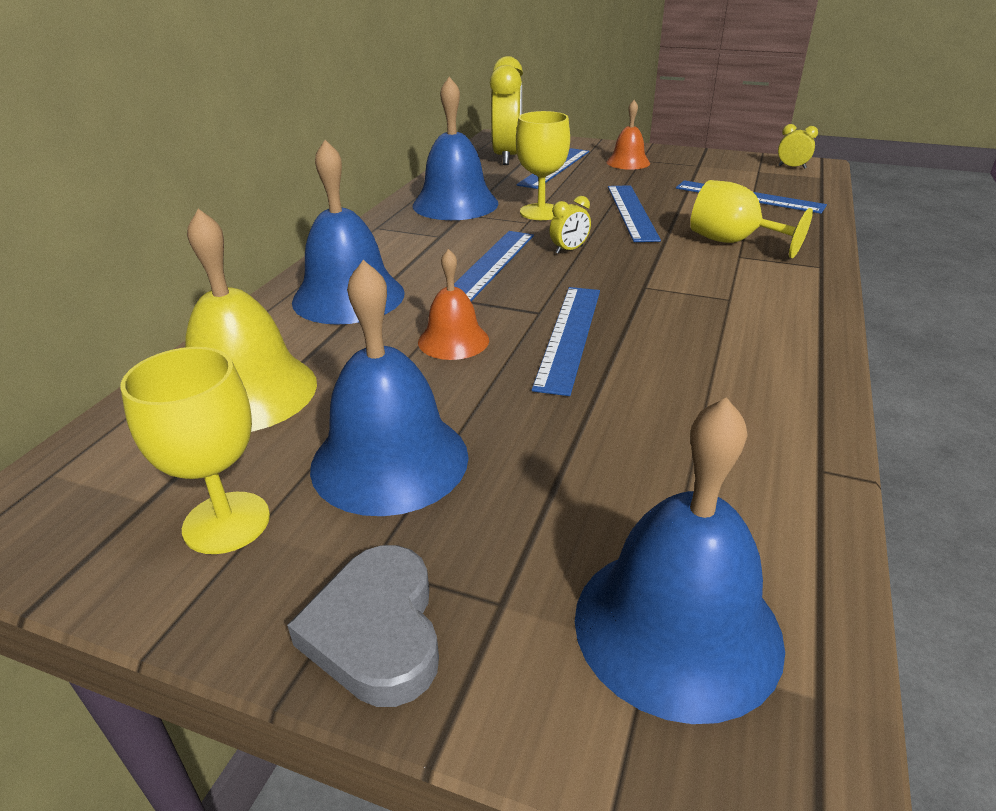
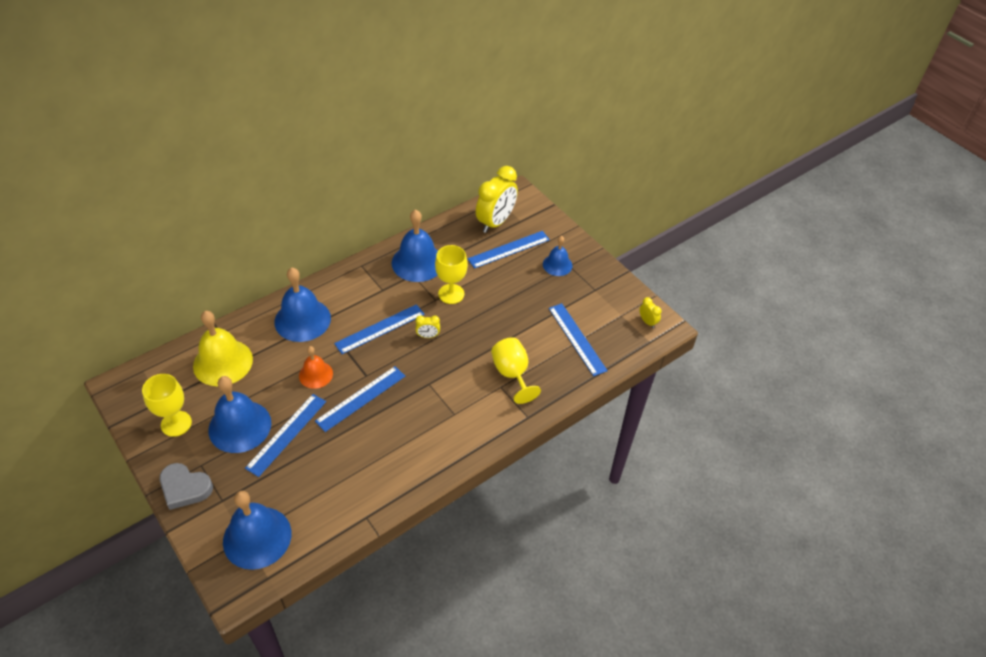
camera: 30 degrees right, 15 degrees up
grey heart [287,545,439,707] -> grey heart turned 90 degrees counterclockwise [160,463,213,510]
orange bell [607,100,650,170] -> blue bell [543,236,573,276]
blue ruler [608,185,661,242] -> blue ruler moved to [245,394,326,477]

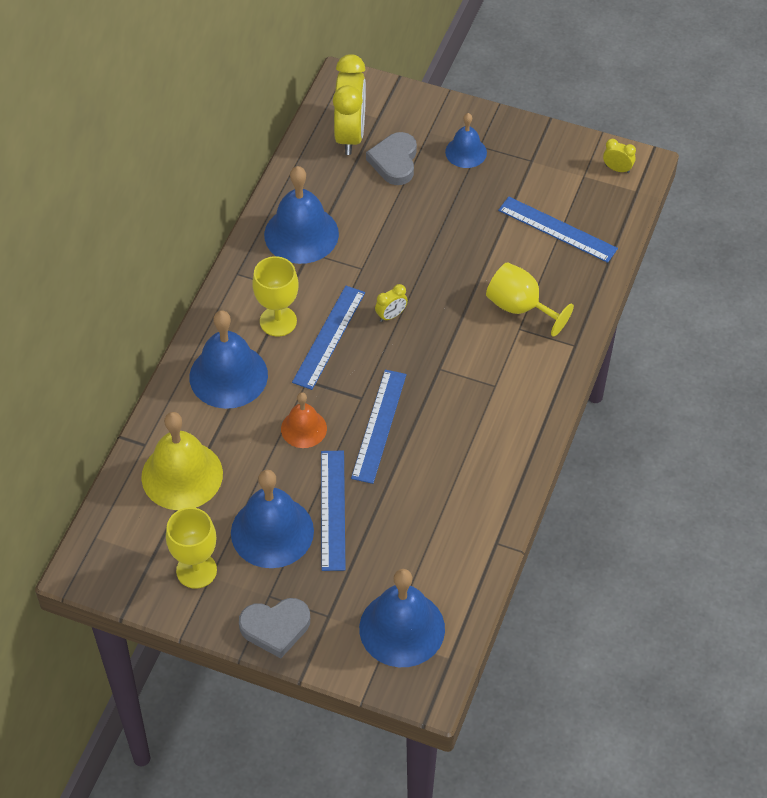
camera: 30 degrees left, 5 degrees up
yellow goblet [435,245,468,304] -> yellow goblet moved to [252,256,298,337]
blue ruler [468,231,550,269] -> grey heart [366,132,417,185]

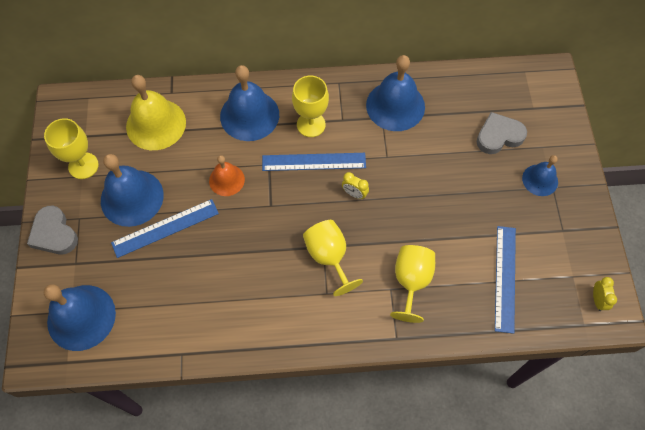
camera: 65 degrees right, 10 degrees up
yellow clock [333,54,366,155] -> none
blue ruler [351,370,406,484] -> none
none -> yellow goblet [303,220,363,296]

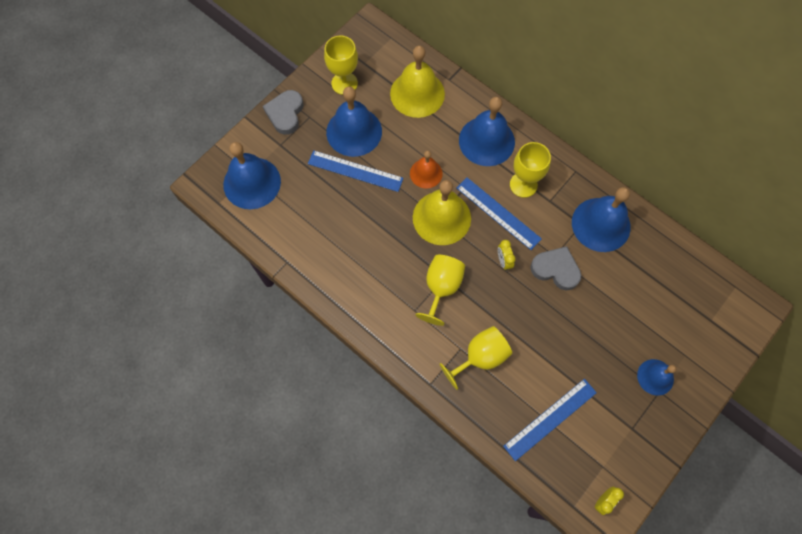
camera: 45 degrees right, 5 degrees up
grey heart [477,112,527,154] -> grey heart moved to [530,246,581,290]
none -> yellow bell [413,180,471,245]

